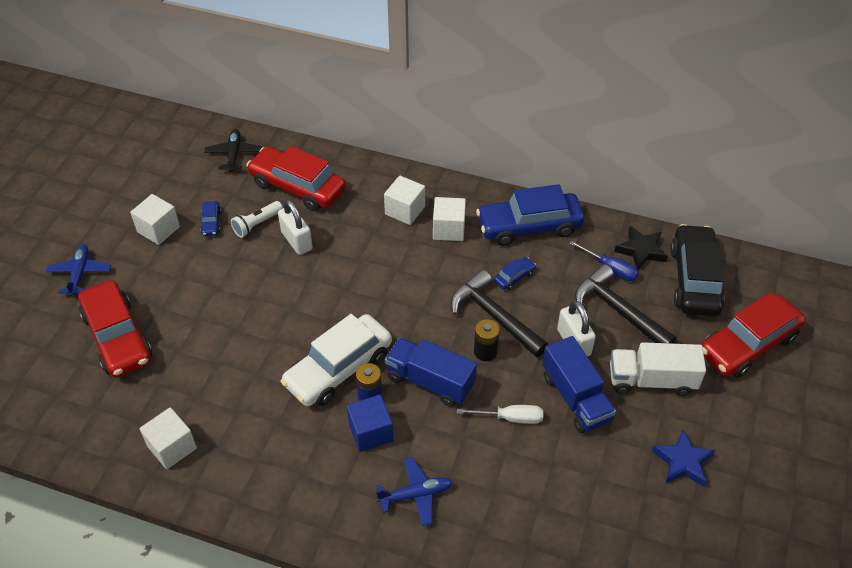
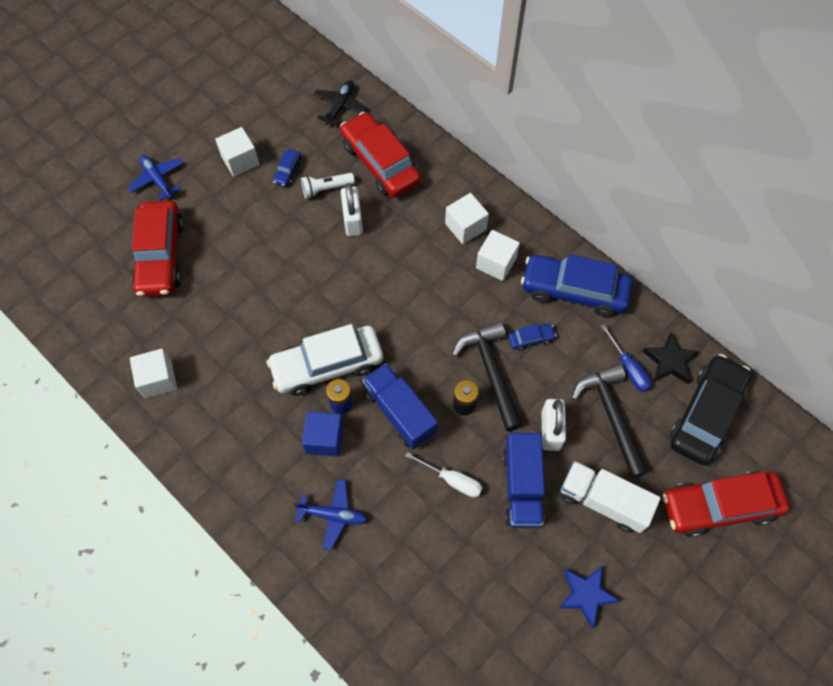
camera: 25 degrees right, 15 degrees up
blue plane [46,244,111,296] -> blue plane turned 60 degrees counterclockwise [127,155,183,201]

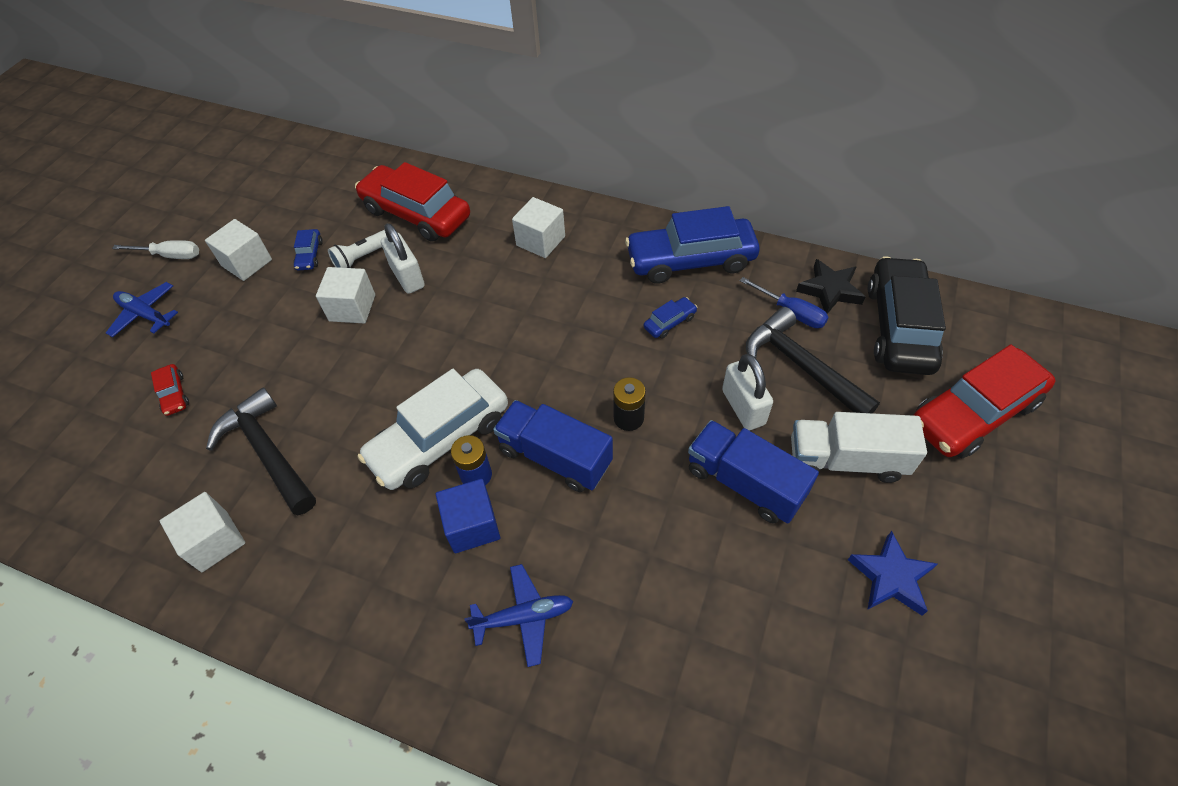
camera: 20 degrees left, 10 degrees down
red car [131,201,184,297] -> red car [151,364,189,416], size x0.42
black plane [314,80,367,126] -> none
white screwdriver [405,452,482,498] -> white screwdriver moved to [112,240,199,259]
black hammer [452,321,523,431] -> black hammer moved to [206,387,316,515]
white cube [476,230,520,281] -> white cube moved to [316,267,375,323]
blue truck [503,433,545,528] -> blue truck turned 150 degrees clockwise [688,420,819,523]

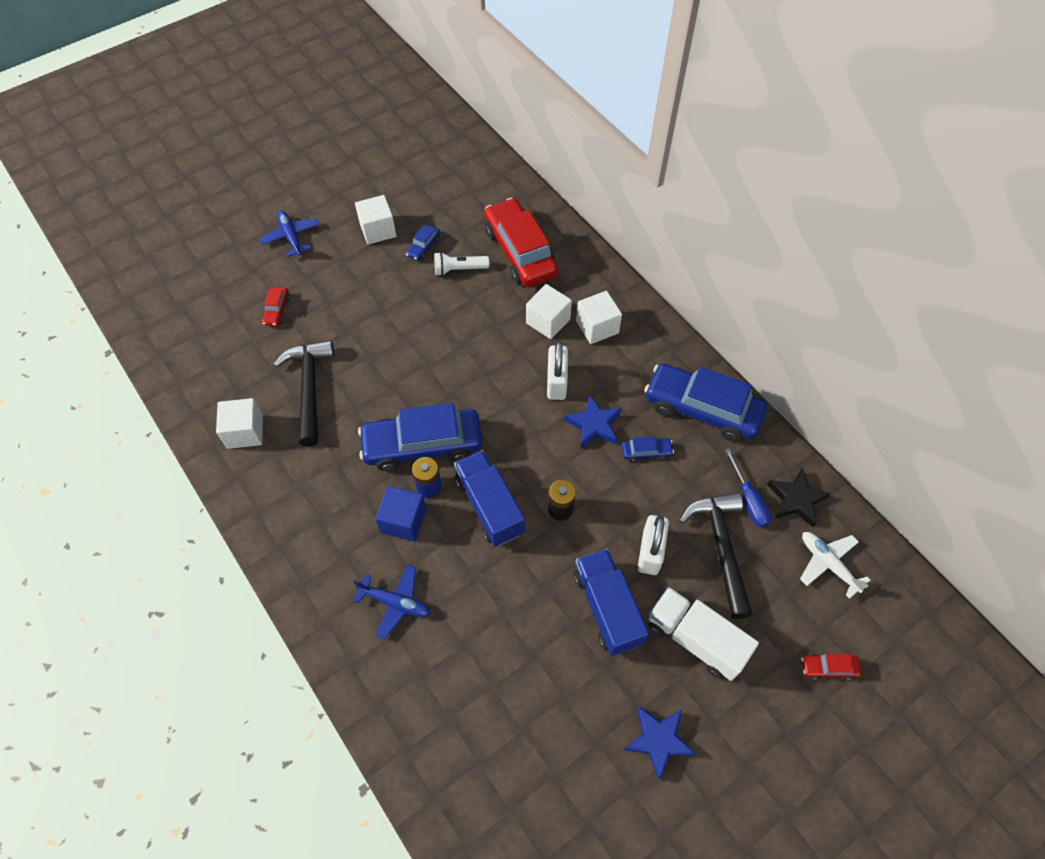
camera: 30 degrees right, 5 degrees up
white screwdriver [112,240,199,259] -> none
white cube [316,267,375,323] -> white cube moved to [526,284,572,339]
white car [358,369,508,490] -> blue car [358,403,482,471]
white padlock [381,223,425,294] -> white padlock moved to [547,341,568,400]
black car [868,256,946,375] -> white plane [800,532,870,599]
red car [913,345,1055,458] -> red car [801,654,862,680], size x0.42
none -> blue star [564,394,622,448]

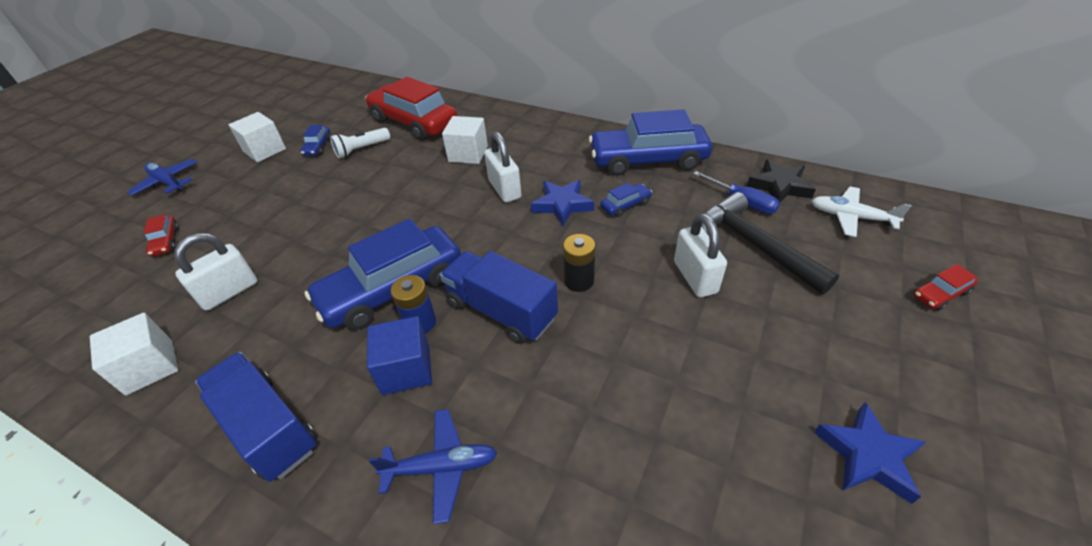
camera: 25 degrees left, 15 degrees down
black hammer [273,340,335,447] -> white padlock [174,233,258,311]
blue truck [573,548,649,656] -> blue truck moved to [195,352,317,482]
white cube [576,291,622,344] -> none
white truck [648,587,759,681] -> none

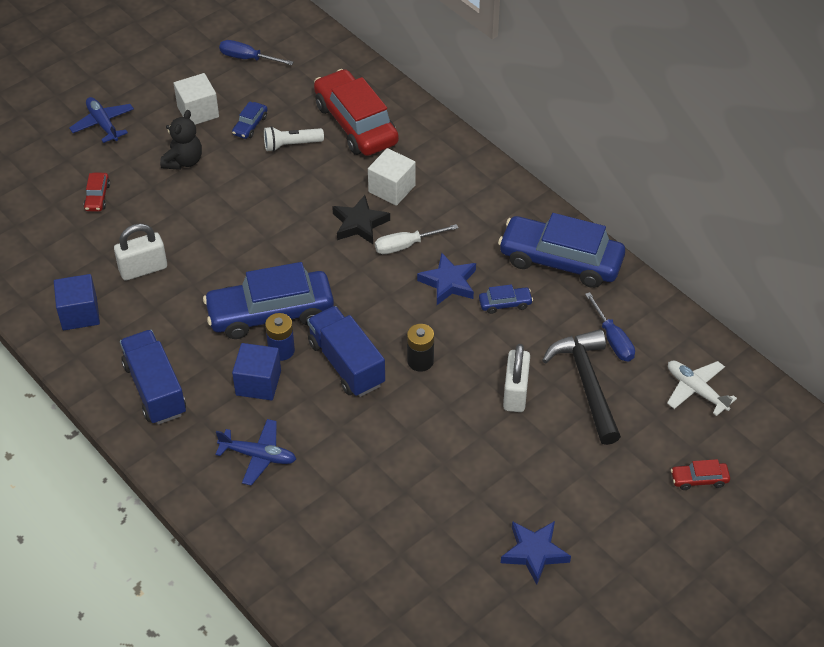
camera: 20 degrees right, 5 degrees up
white cube [90,313,178,396] -> blue cube [54,274,100,330]
white padlock [484,131,522,203] -> white screwdriver [375,224,458,254]
black star [747,160,816,203] -> black star moved to [332,195,390,244]
none -> black teddy bear [160,110,202,170]
none -> blue screwdriver [219,40,293,65]

